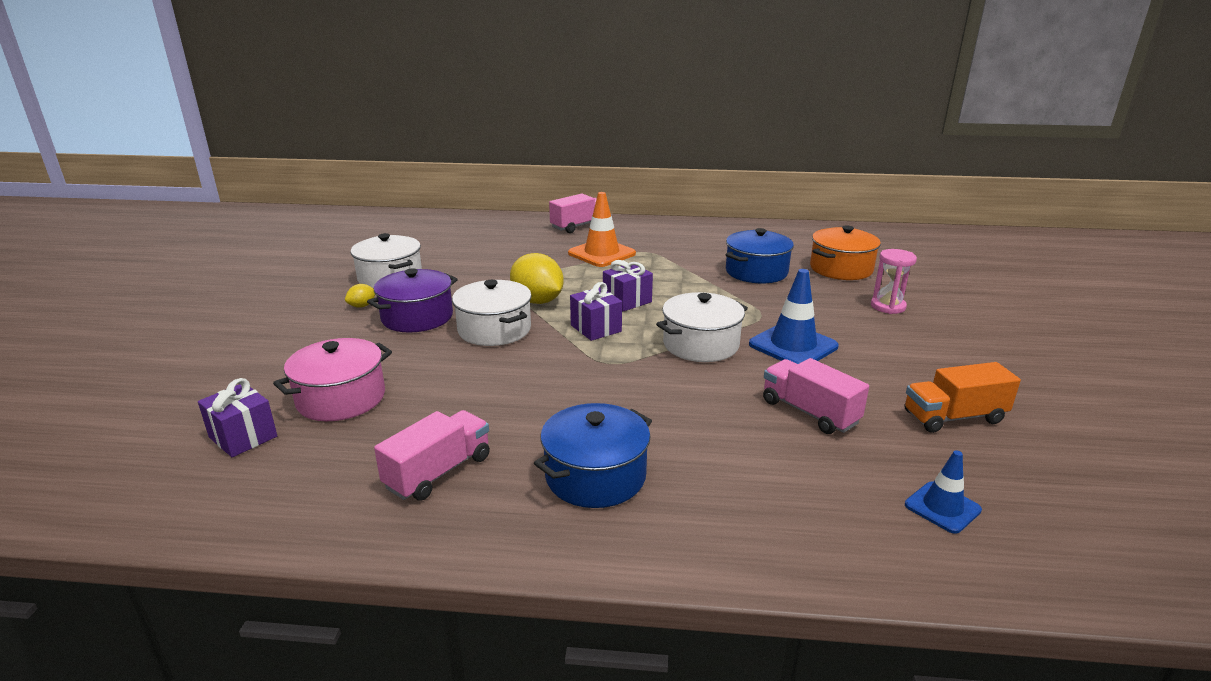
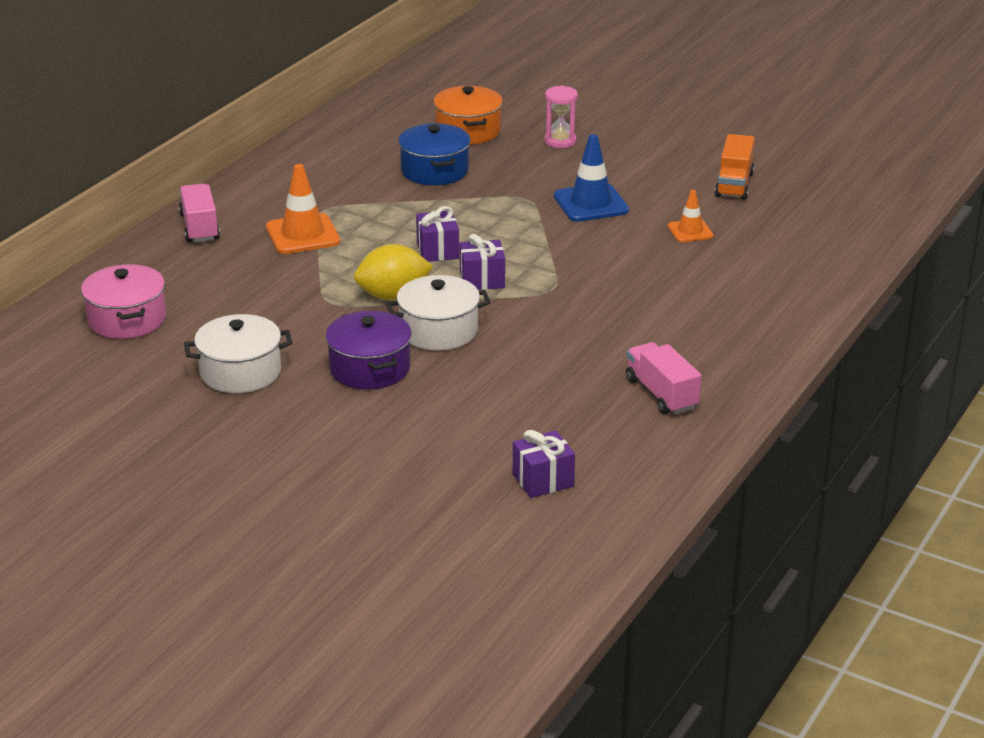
camera: 65 degrees left, 5 degrees up
pink pot [273,338,392,421] -> pink pot moved to [81,264,166,339]
yellow lemon [345,284,375,308] -> none
blue pot [534,403,652,508] -> none
white pot [656,292,748,362] -> none
pink truck [763,358,869,434] -> orange traffic cone [668,190,714,242]
blue traffic cone [905,450,982,534] -> none

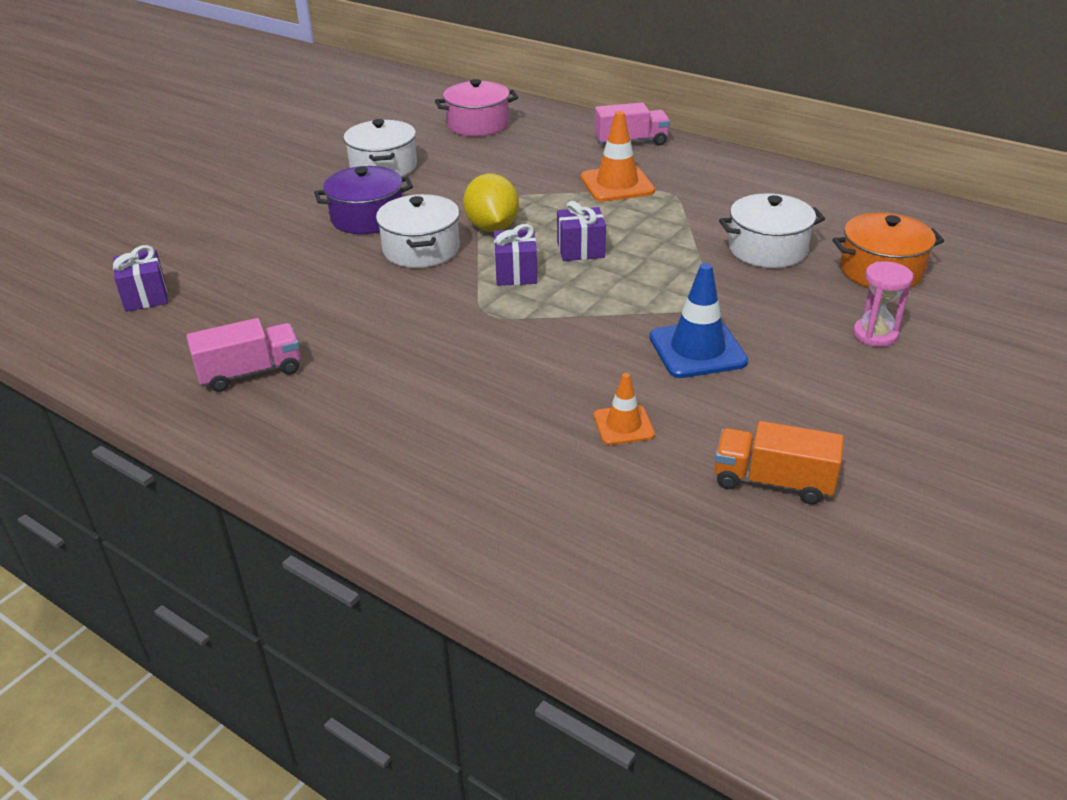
camera: 95 degrees right, 5 degrees up
blue pot [398,123,470,185] -> white pot [719,193,825,268]

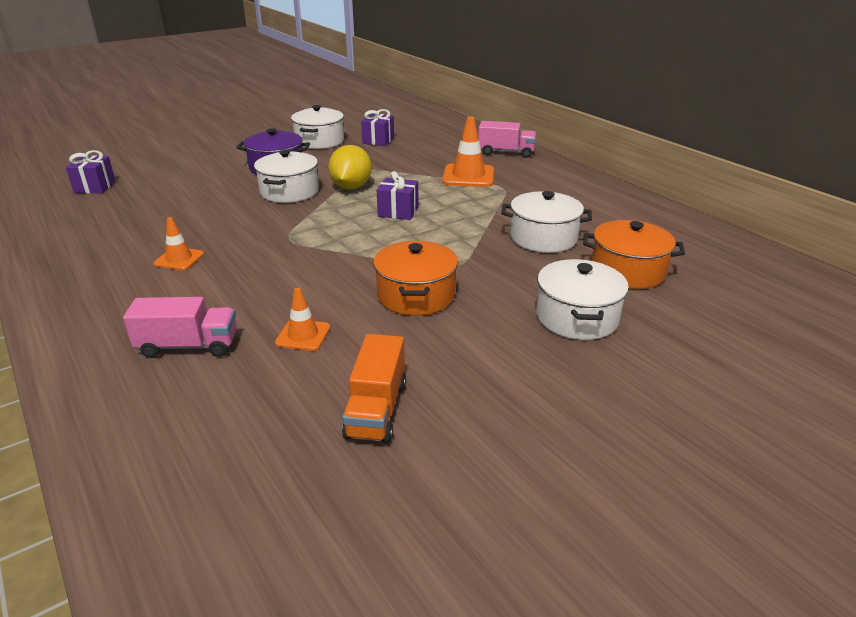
camera: 20 degrees right, 5 degrees down
pink truck [186,318,301,392] -> pink truck moved to [123,297,237,358]
pink pot [435,79,518,136] -> none
purple gift [494,224,537,286] -> purple gift moved to [361,109,394,146]
blue traffic cone [649,263,748,378] -> orange pot [373,241,458,316]
orange truck [715,421,844,505] -> orange truck turned 120 degrees counterclockwise [342,334,406,443]
pink hourglass [853,261,913,347] -> white pot [536,259,629,340]
none -> orange traffic cone [154,217,204,270]

